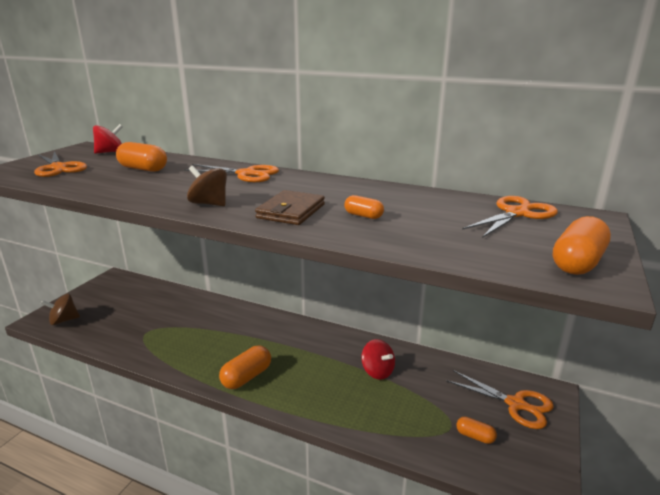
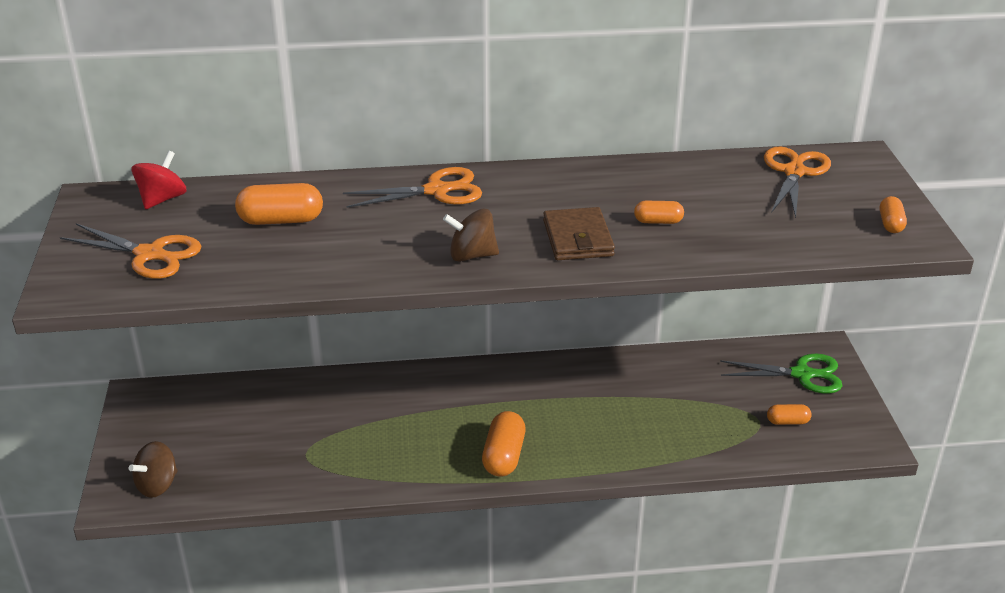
camera: 30 degrees left, 10 degrees up
red spinning top [361,339,395,380] -> none
orange scissors [446,370,554,429] -> green scissors [720,354,843,394]
orange capsule [553,216,611,275] -> orange capsule [880,196,907,233], size x0.58

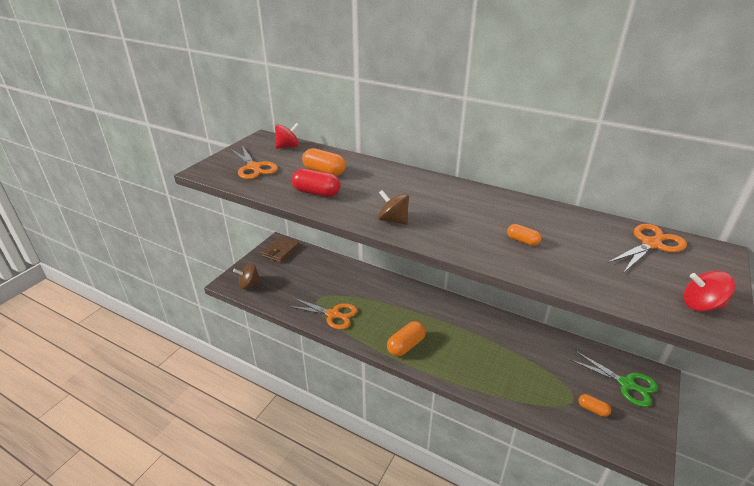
camera: 35 degrees right, 0 degrees up
orange scissors [343,167,482,208] -> orange scissors moved to [287,298,358,330]
brown wallet [543,207,615,260] -> brown wallet moved to [261,236,300,263]
orange capsule [880,196,907,233] -> red spinning top [684,271,735,311]
none -> red capsule [292,169,341,197]

